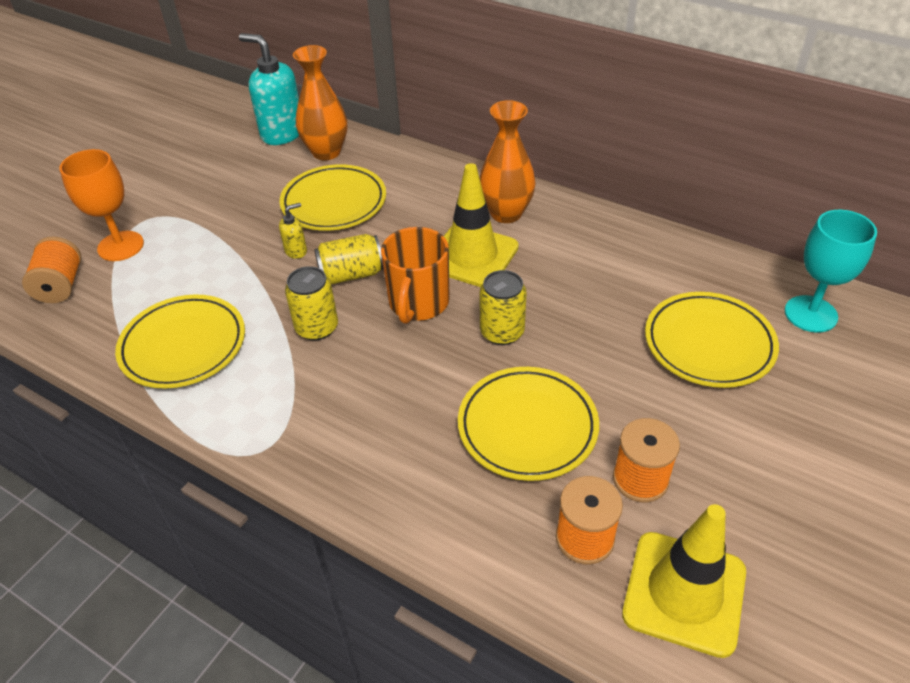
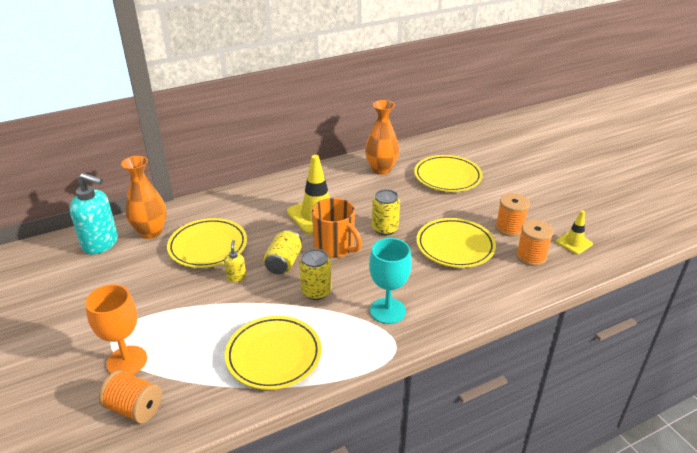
camera: 60 degrees left, 10 degrees down
turquoise soap dispenser [239,33,299,145] -> turquoise soap dispenser turned 135 degrees counterclockwise [69,173,118,254]
orange vase [480,100,536,223] -> orange vase moved to [365,100,399,175]
yellow traffic cone [622,504,746,658] -> yellow traffic cone [556,210,593,254], size x0.54
turquoise goblet [785,210,877,333] -> turquoise goblet moved to [369,238,412,324]

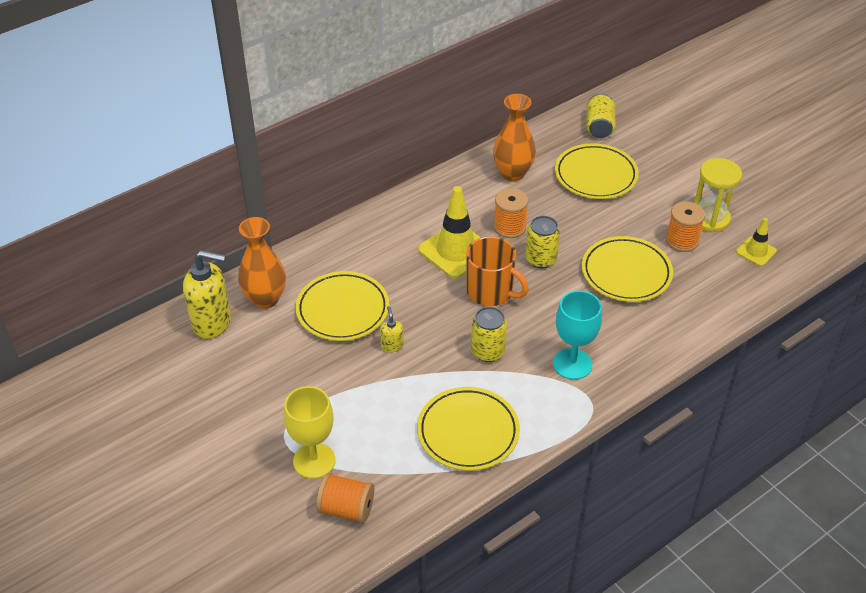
camera: 10 degrees left, 10 degrees up
turquoise soap dispenser [69,173,118,254] -> yellow soap dispenser [183,250,231,339]
orange goblet [85,284,147,375] -> yellow goblet [284,386,336,479]
yellow can [263,229,302,274] -> yellow can moved to [586,93,616,138]
orange spool [516,220,553,266] -> orange spool moved to [494,188,528,238]
none -> yellow hourglass [694,158,742,232]

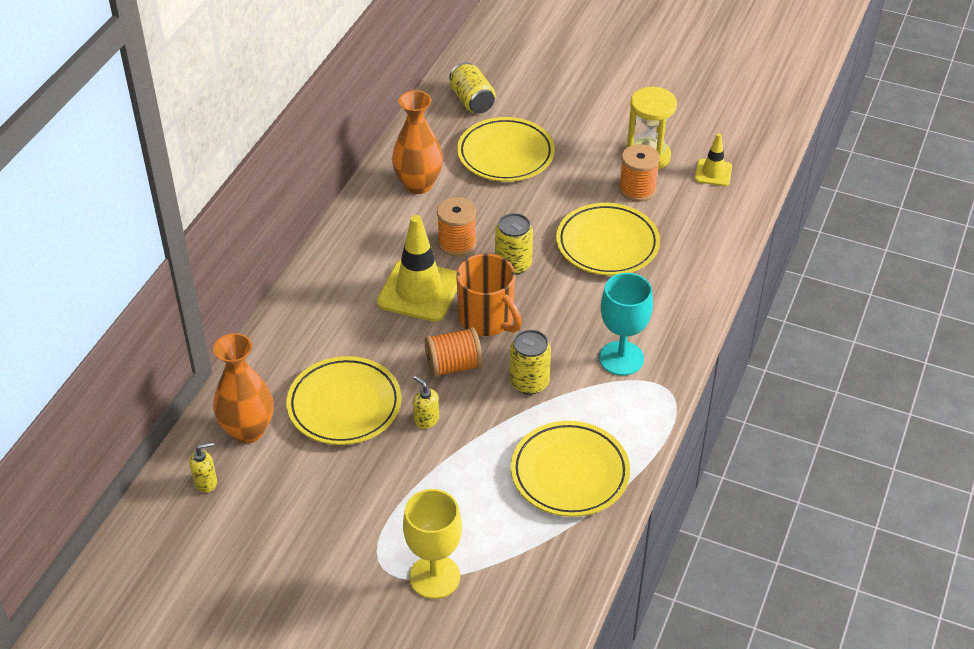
camera: 30 degrees left, 0 degrees up
yellow soap dispenser [183,250,231,339] -> yellow soap dispenser [189,442,217,493], size x0.46
orange spool [316,473,374,523] -> orange spool moved to [425,327,483,377]
orange mug [466,236,529,306] -> orange mug turned 45 degrees clockwise [456,254,522,336]

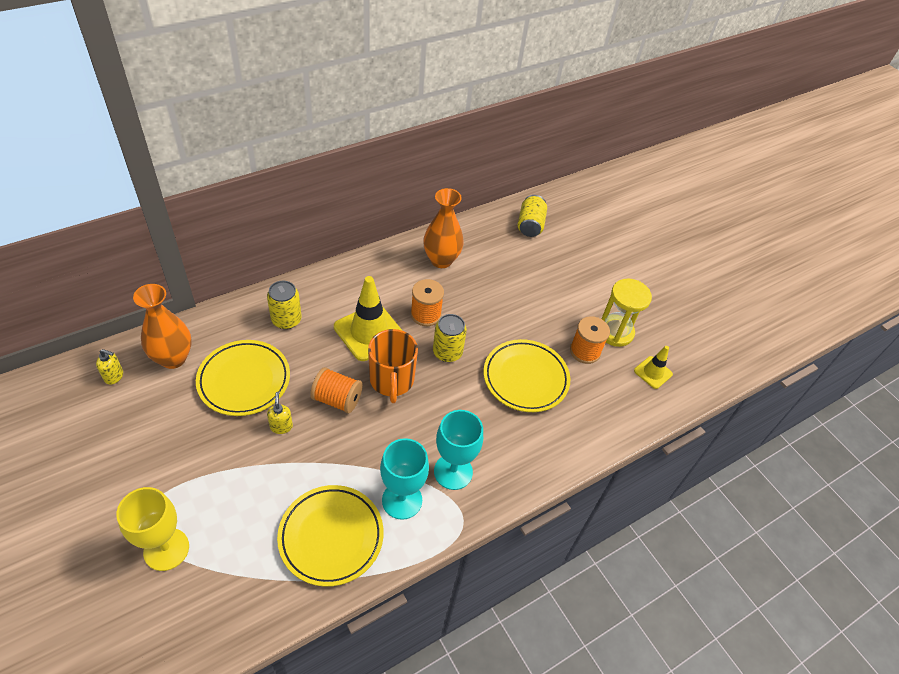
camera: 30 degrees right, 5 degrees up
yellow plate [457,117,555,182] -> none
yellow can [510,330,551,395] -> yellow can moved to [267,281,302,329]
none -> turquoise goblet [380,438,429,520]

